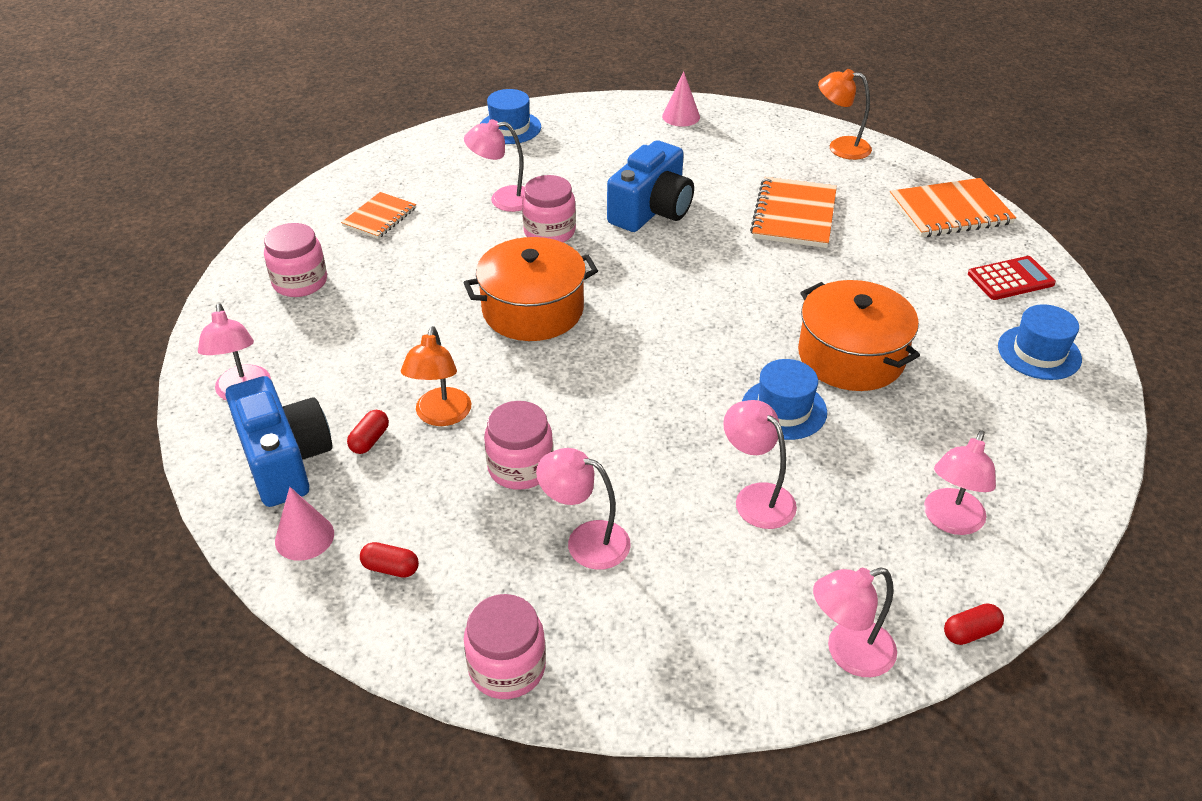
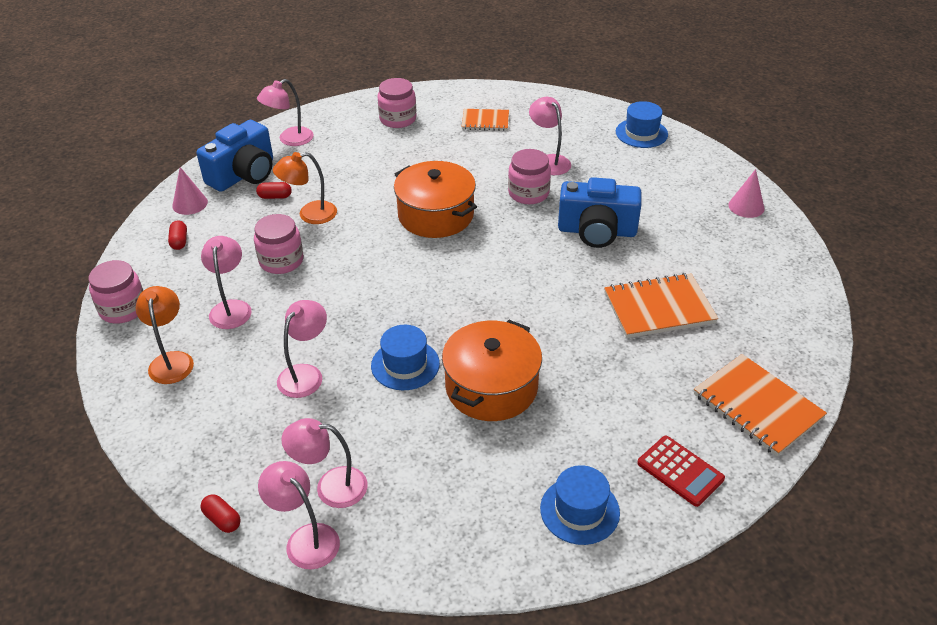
camera: 65 degrees right, 0 degrees up
pink lamp [813,568,897,677] -> pink lamp moved to [258,461,340,570]
orange lamp [818,69,872,160] -> orange lamp moved to [136,286,194,384]

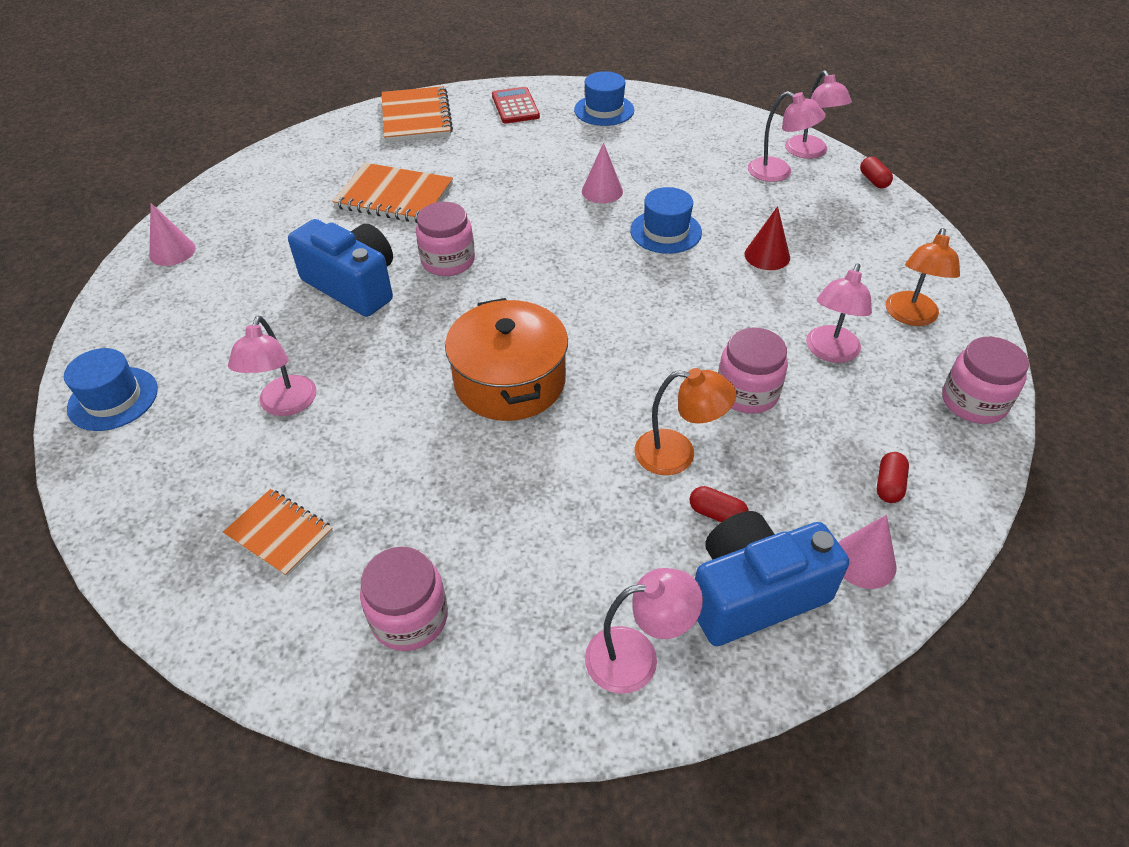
camera: 150 degrees left, 5 degrees up
pink lamp [277,300,327,398] -> red cone [745,206,790,270]
orange pot [442,320,542,421] -> pink cone [582,143,623,203]
pink jar [508,149,551,204] -> pink jar moved to [416,202,475,276]

